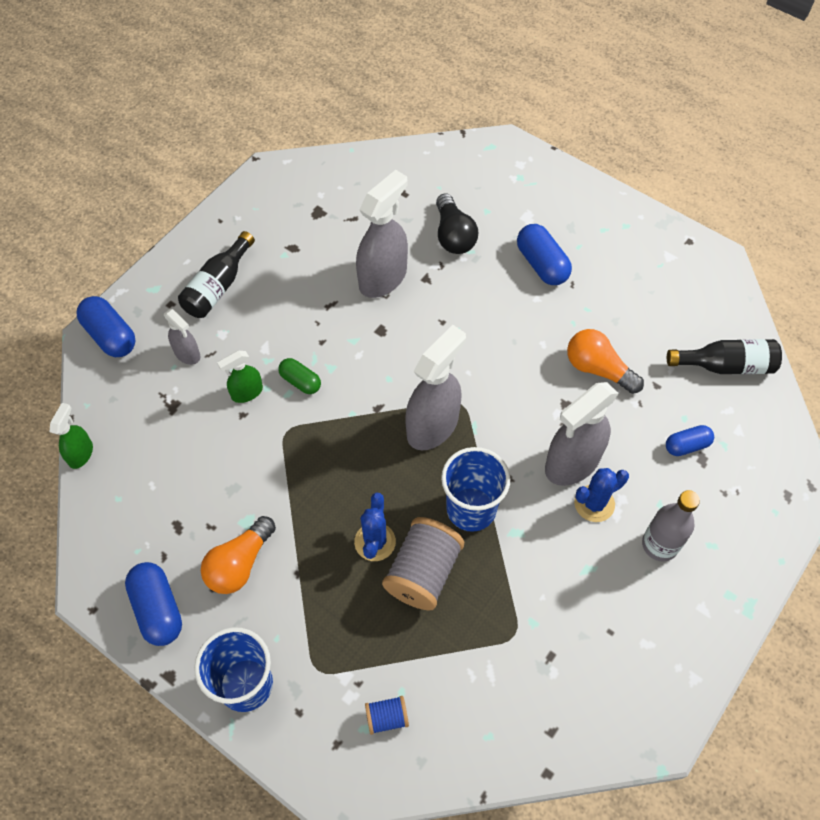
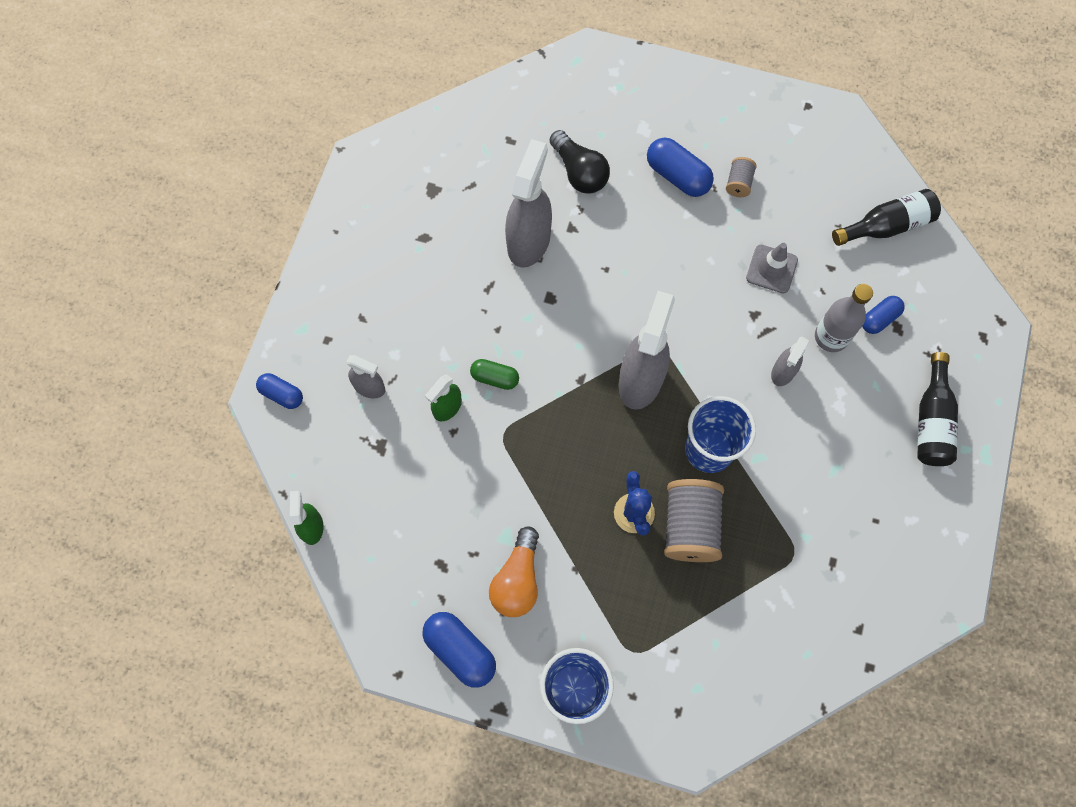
camera: 20 degrees left, 10 degrees up
blue capsule [76,296,135,357] -> blue capsule [256,373,303,409], size x0.63
black bottle [178,231,255,318] -> black bottle moved to [917,352,958,466]
blue spool [365,696,409,735] -> none
grey spray bottle [545,382,619,486] -> grey spray bottle [771,337,809,386], size x0.53
orange light bulb [567,329,644,394] -> grey traffic cone [746,243,798,293]
blue cactus [574,468,629,522] -> none
grey bottle [642,490,700,561] -> grey bottle moved to [815,284,873,352]
none -> grey spool [726,157,757,197]

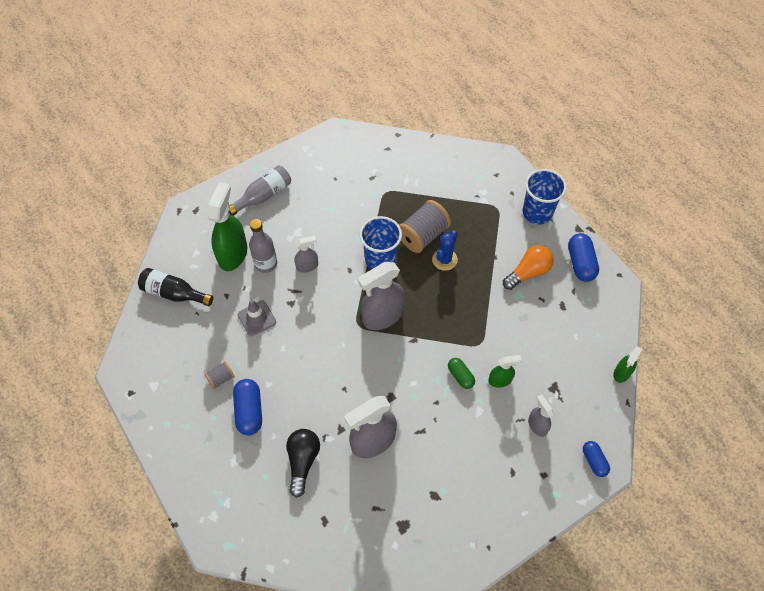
camera: 140 degrees left, 10 degrees down
blue capsule [862,296,905,334] -> green spray bottle [207,182,247,271]
black bottle [917,352,958,466] -> grey bottle [229,165,291,216]

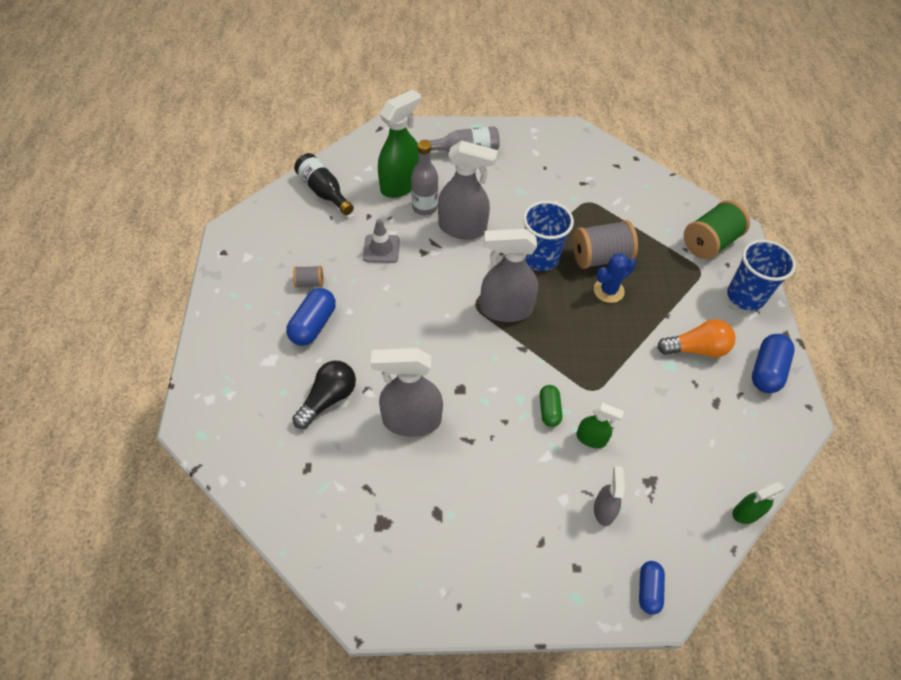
camera: 30 degrees right, 5 degrees down
grey spray bottle [294,235,318,273] -> grey spray bottle [438,141,498,239], size x1.90
none -> green spool [684,200,750,259]

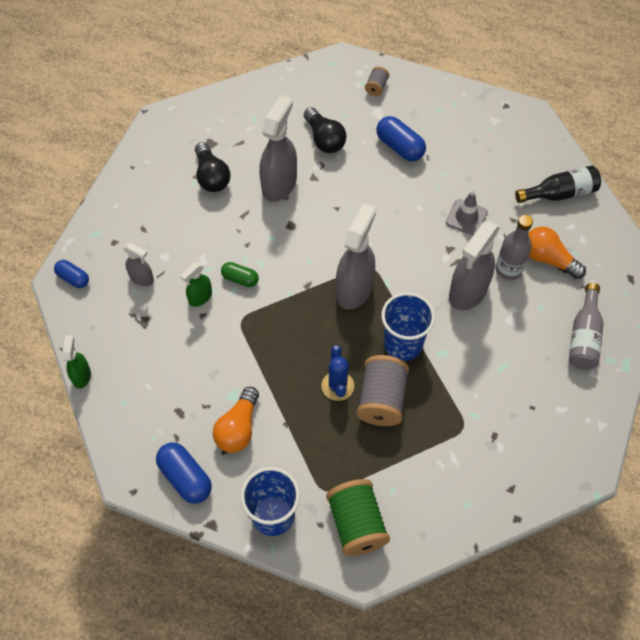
camera: 115 degrees right, 5 degrees up
grey spool [293,266,323,288] -> grey spool moved to [365,66,389,96]
green spray bottle [378,89,421,198] -> orange light bulb [528,227,586,279]
none -> black light bulb [195,142,230,192]

